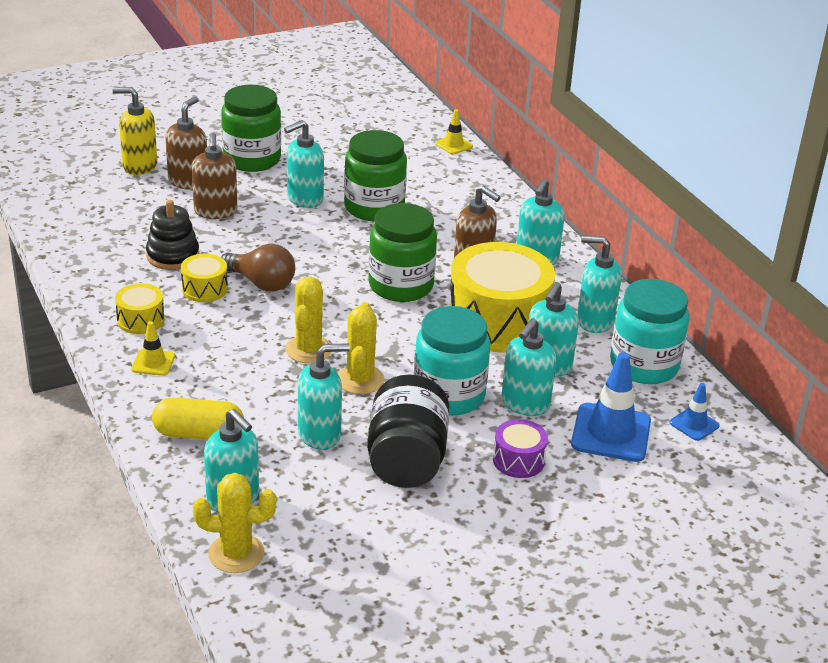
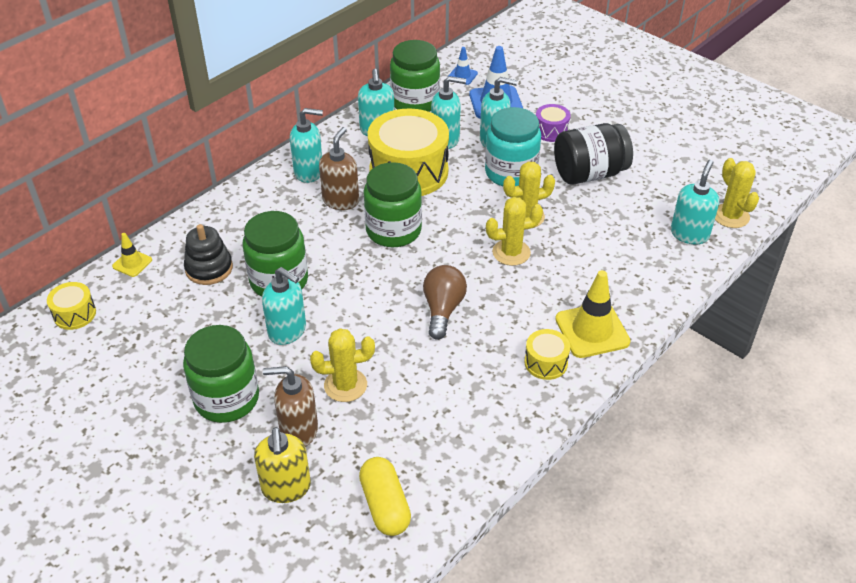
camera: 110 degrees left, 10 degrees up
yellow traffic cone [131,321,175,376] -> yellow traffic cone [555,270,631,358], size x1.90
black stacking toy [146,200,200,270] -> black stacking toy moved to [184,224,233,285]
yellow capsule [152,397,244,440] -> yellow capsule moved to [359,457,411,536]
yellow drum [181,254,228,302] -> yellow drum moved to [47,282,96,330]
brown soap dispenser [192,133,237,219] -> yellow cactus [310,328,375,402]
turquoise soap dispenser [298,343,349,450] -> none
turquoise jar [610,279,690,384] -> green jar [390,40,440,112]

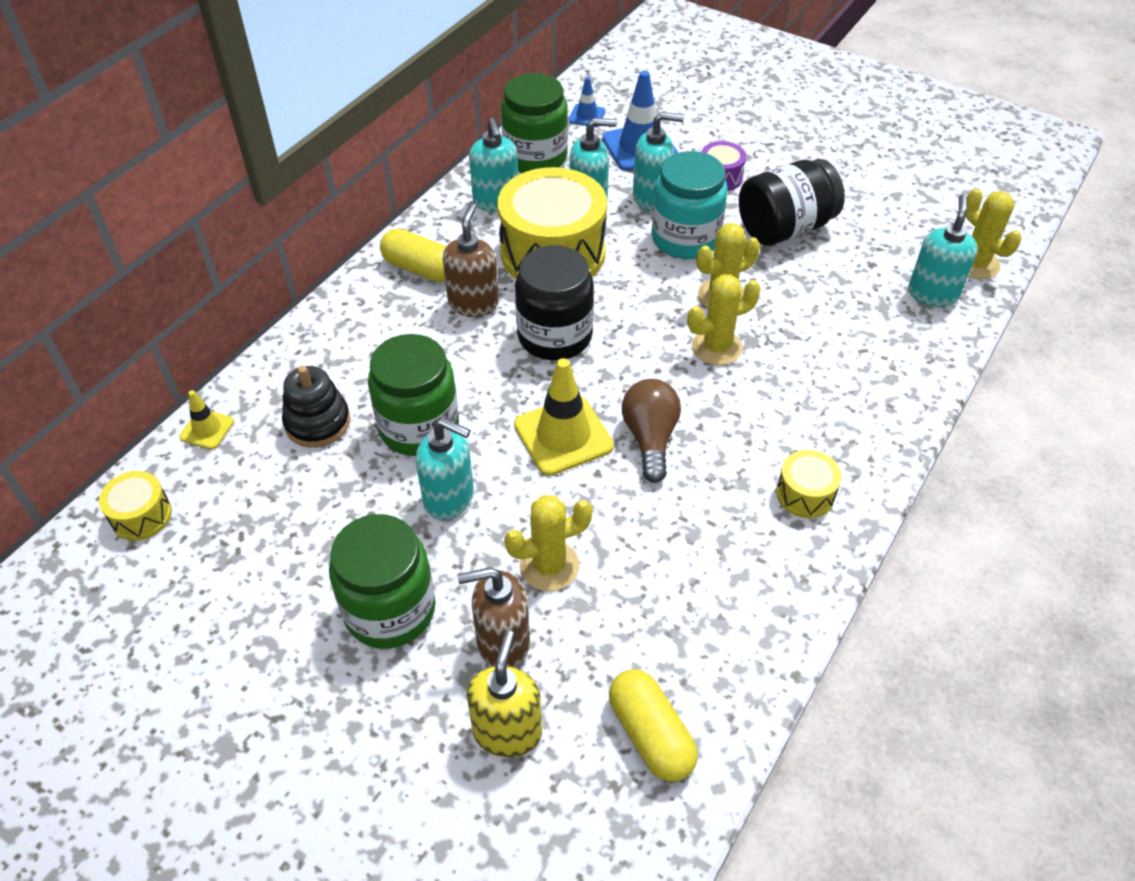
camera: 10 degrees left, 5 degrees up
yellow soap dispenser [254,427,311,503] -> yellow soap dispenser turned 150 degrees counterclockwise [467,630,542,757]
turquoise soap dispenser [290,108,323,183] -> yellow capsule [380,229,446,282]
green jar [364,162,422,247] -> black jar [515,245,594,361]
yellow traffic cone [555,270,631,358] -> yellow traffic cone moved to [514,358,614,476]

